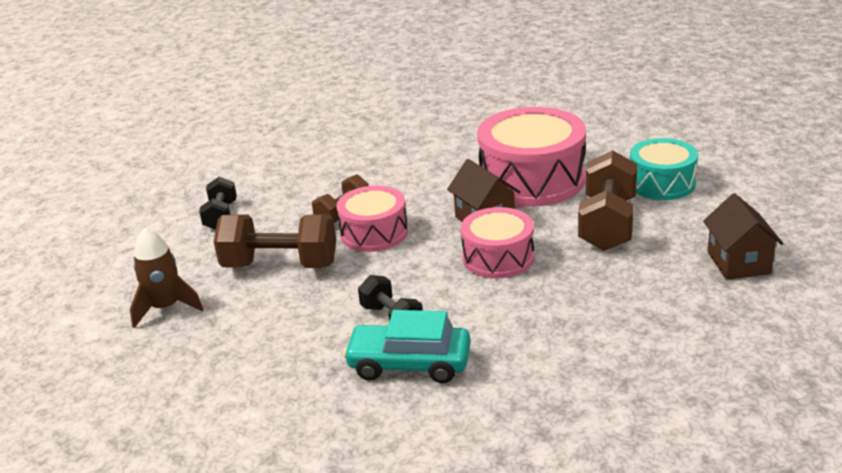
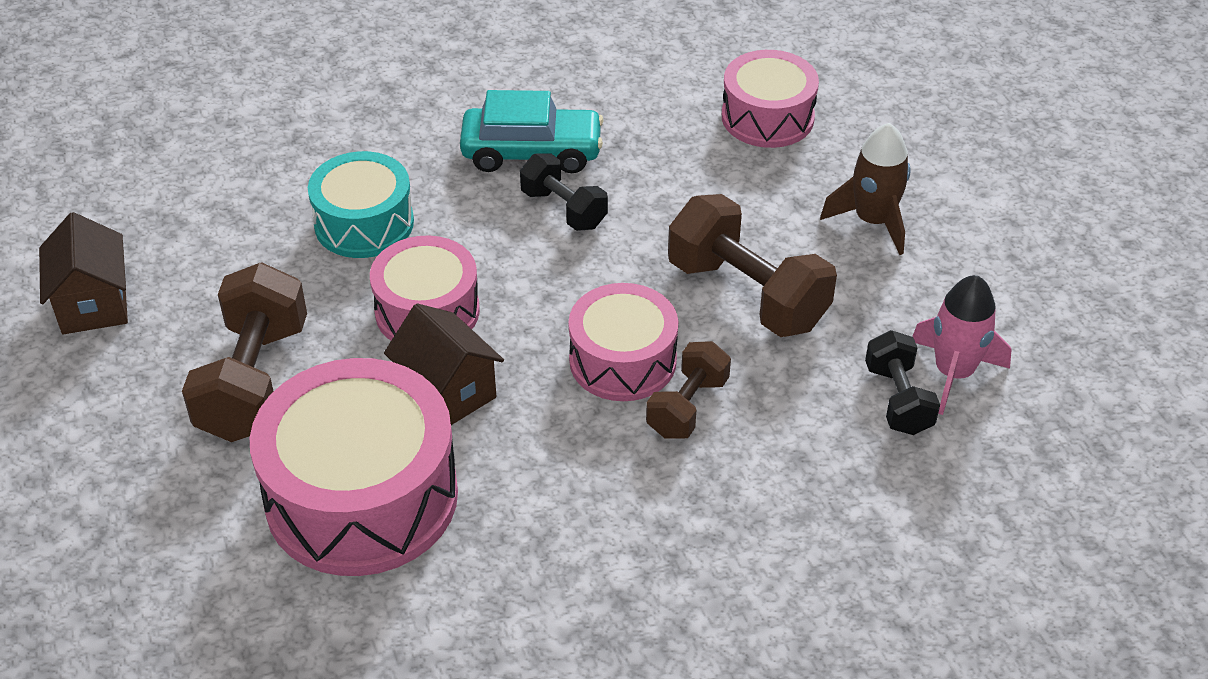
camera: 170 degrees right, 15 degrees up
brown dumbbell [214,214,336,268] -> brown dumbbell turned 45 degrees clockwise [668,194,837,337]
turquoise drum [630,138,698,200] -> turquoise drum moved to [308,151,414,258]
none -> pink drum [722,50,819,148]
none -> pink rocket [912,275,1012,415]

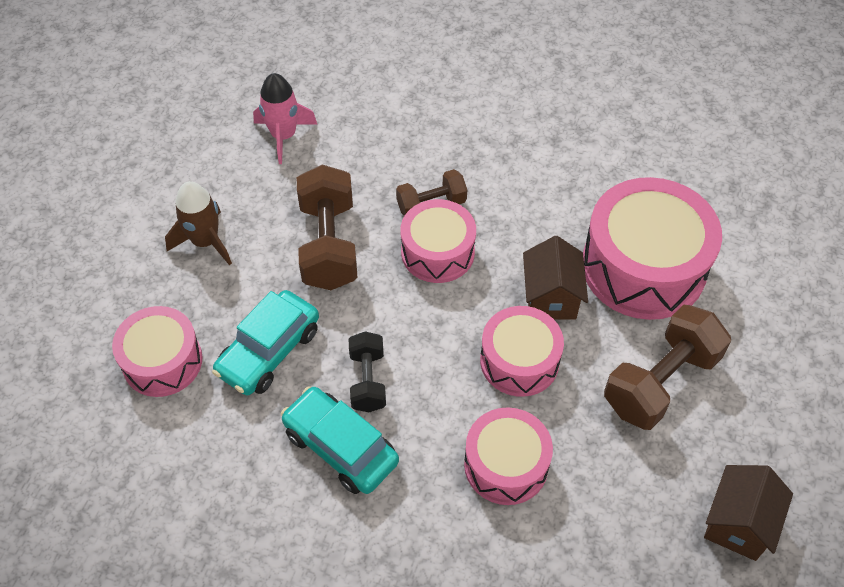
camera: 140 degrees left, 10 degrees up
turquoise drum [308,151,414,258] -> pink drum [464,407,553,505]
black dumbbell [865,330,940,435] -> none
none -> turquoise car [212,290,319,395]

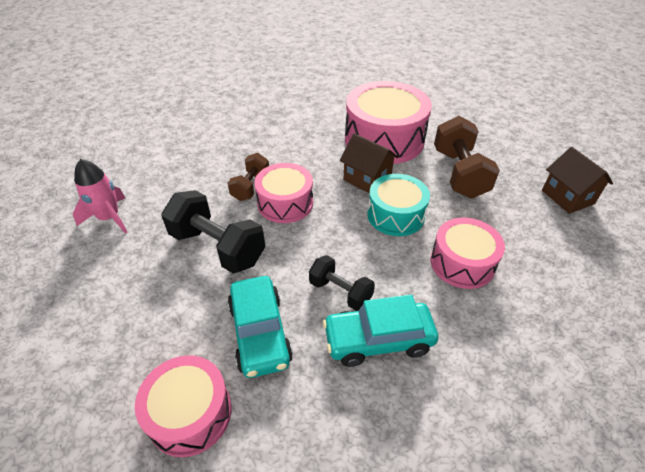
camera: 50 degrees left, 10 degrees down
brown rocket [165,181,232,265] -> none
brown dumbbell [297,165,358,290] -> black dumbbell [161,190,265,274]
pink drum [480,306,564,397] -> turquoise drum [367,174,430,236]

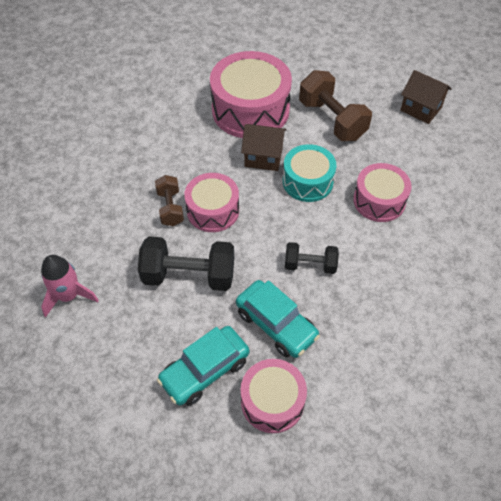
camera: 30 degrees left, 10 degrees up
turquoise car [323,295,438,367] -> turquoise car moved to [157,326,249,406]

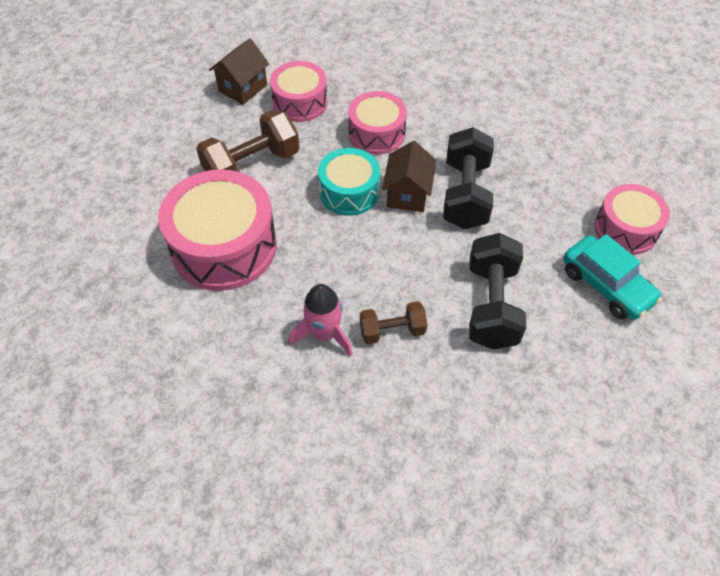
camera: 90 degrees left, 0 degrees up
pink rocket [41,255,99,317] -> pink rocket moved to [289,284,353,356]
pink drum [184,173,239,232] -> pink drum moved to [270,61,328,122]
turquoise car [236,280,320,358] -> none
brown house [241,124,286,171] -> brown house moved to [382,141,436,212]
black dumbbell [285,242,339,274] -> black dumbbell [443,127,494,229], size x1.71

